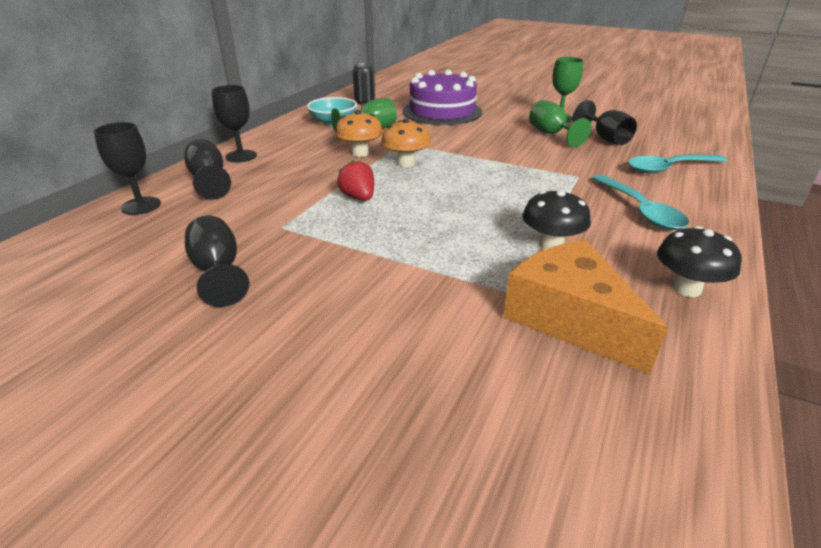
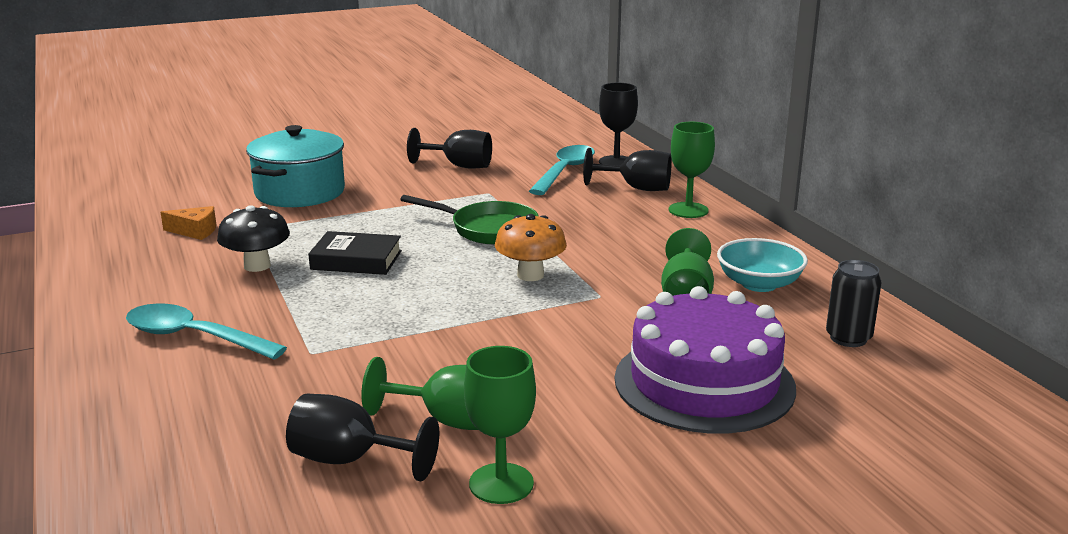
camera: 130 degrees right, 10 degrees down
black goblet [212,85,257,163] -> green goblet [669,122,715,218]
orange mushroom [335,110,383,157] -> none
red strawberry [337,160,374,201] -> green pan [400,195,538,244]
orange cheese [503,239,668,374] -> orange cheese [160,206,216,240], size x0.44
turquoise spoon [628,155,727,174] -> turquoise spoon moved to [529,145,595,195]
black mushroom [657,226,742,297] -> none
none -> turquoise pot [246,125,345,207]
none -> black book [308,231,402,275]

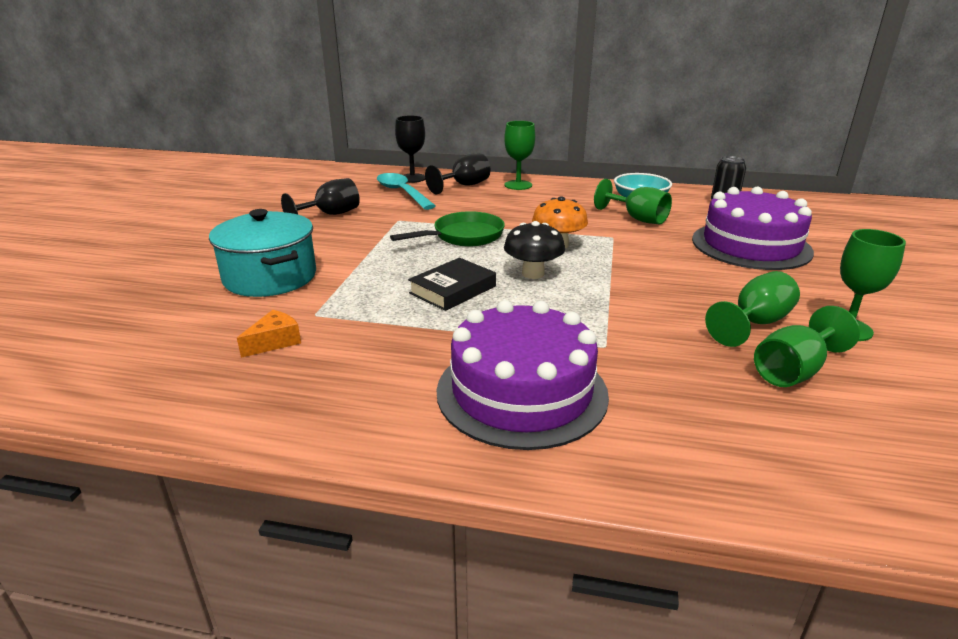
camera: 55 degrees left, 5 degrees up
turquoise spoon [126,303,287,360] -> purple cake [437,300,609,450]
black mushroom [217,205,290,272] -> black mushroom moved to [504,221,565,279]
black goblet [286,394,439,481] -> green goblet [754,306,860,387]

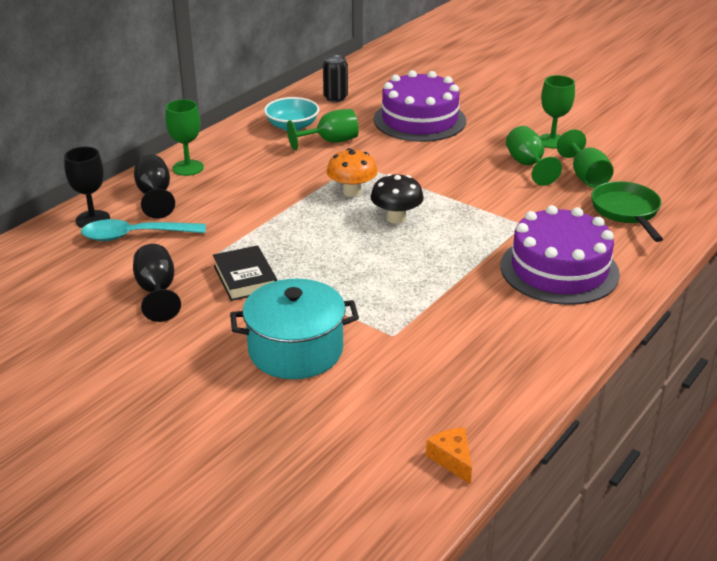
camera: 65 degrees left, 5 degrees up
orange cheese [237,310,301,358] -> orange cheese moved to [426,428,472,485]
green pan [390,211,505,247] -> green pan moved to [591,181,663,242]
black book [408,258,496,311] -> black book moved to [213,245,277,301]

